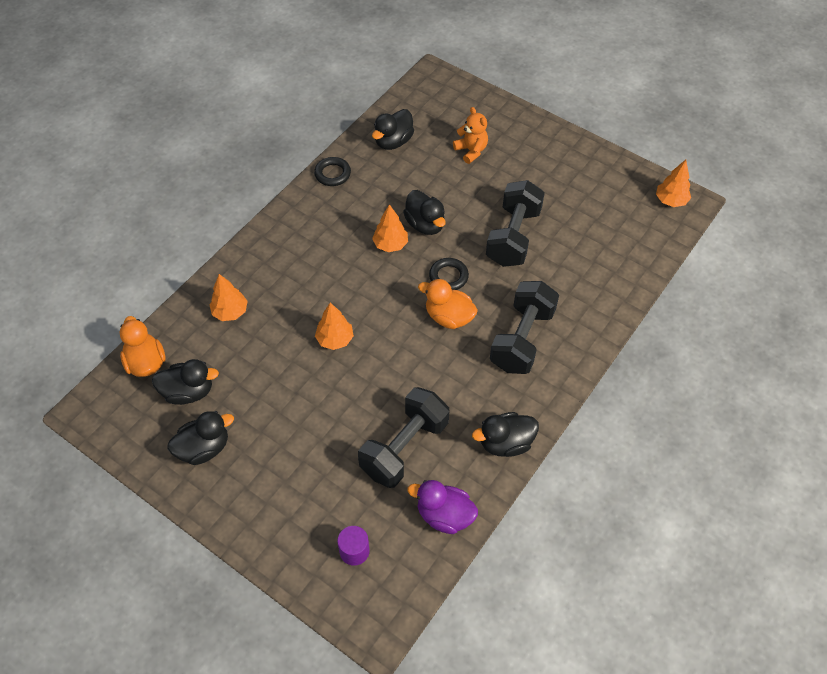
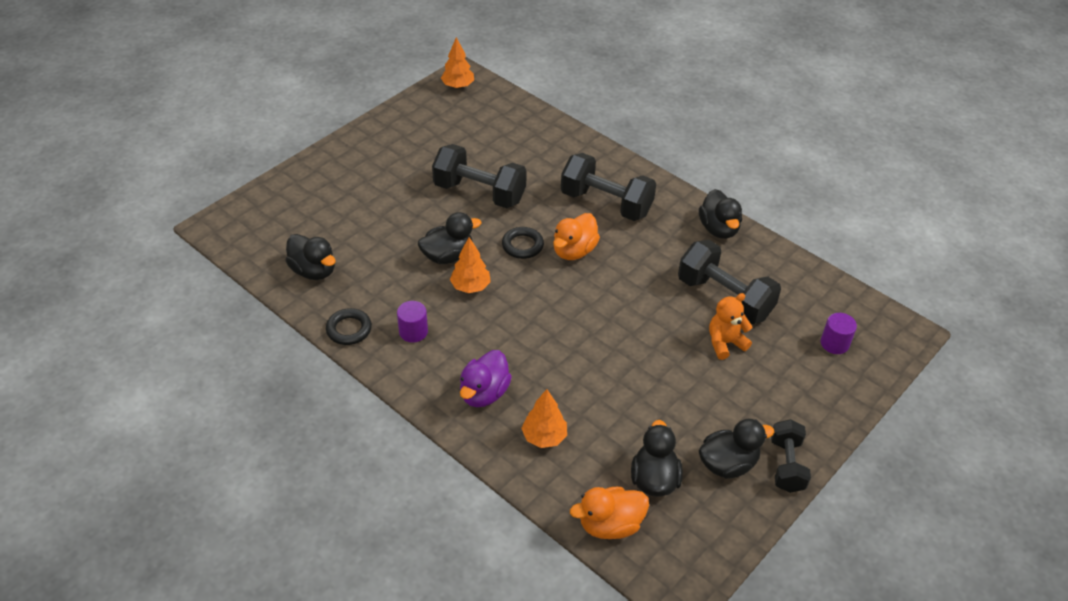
camera: 85 degrees left, 10 degrees down
black duck [168,411,234,465] -> black duck turned 90 degrees clockwise [699,418,774,479]
orange tree [315,302,354,350] -> none
purple duck [408,480,478,534] -> purple duck moved to [460,350,512,407]
orange teddy bear [453,107,488,164] -> orange teddy bear moved to [709,293,753,360]
none -> purple cylinder [397,301,428,343]
none -> black dumbbell [771,419,811,493]

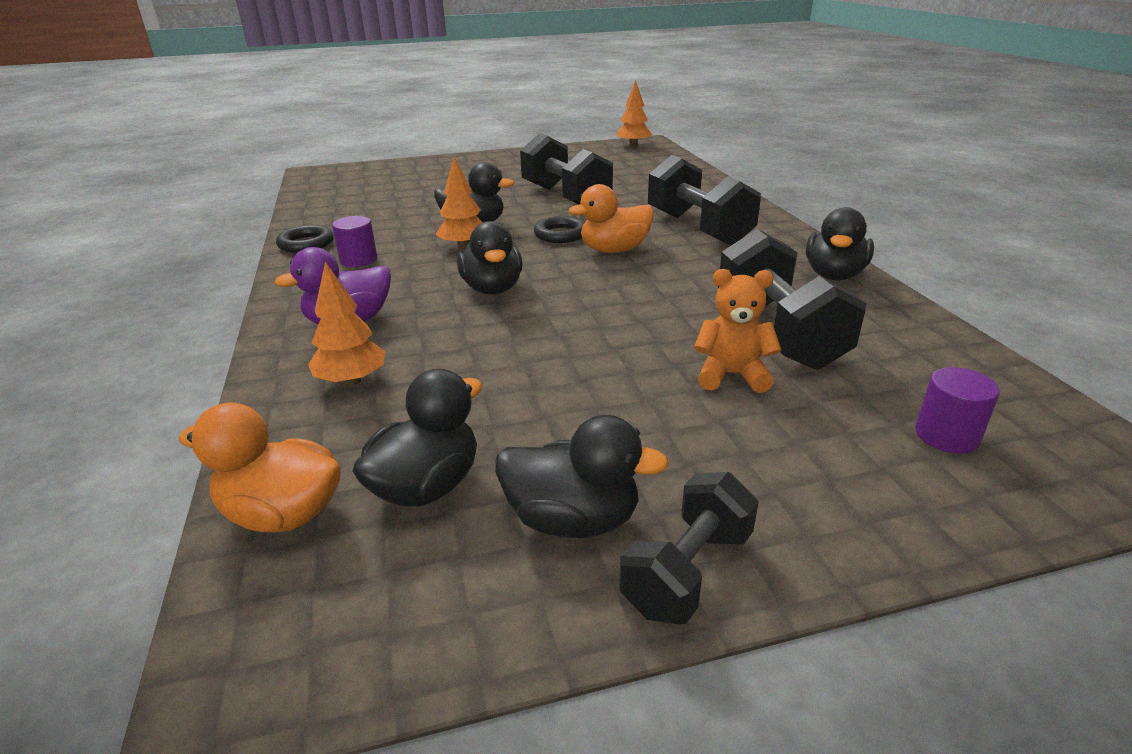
camera: 35 degrees right, 15 degrees down
black duck [285,234,335,280] -> black duck moved to [457,221,523,295]

